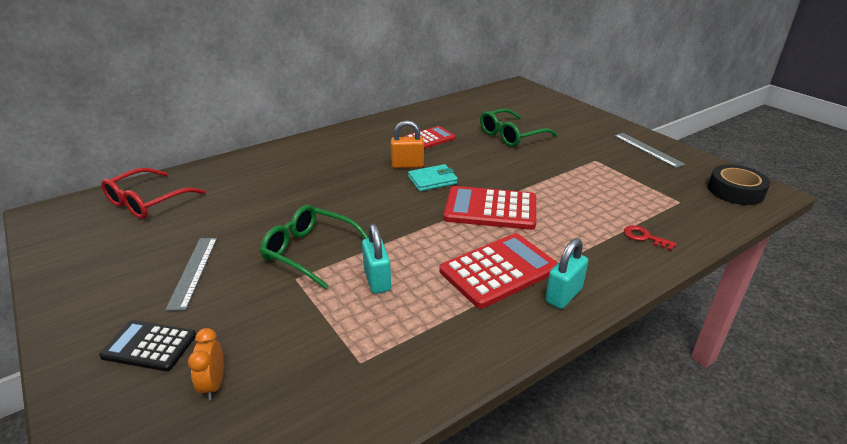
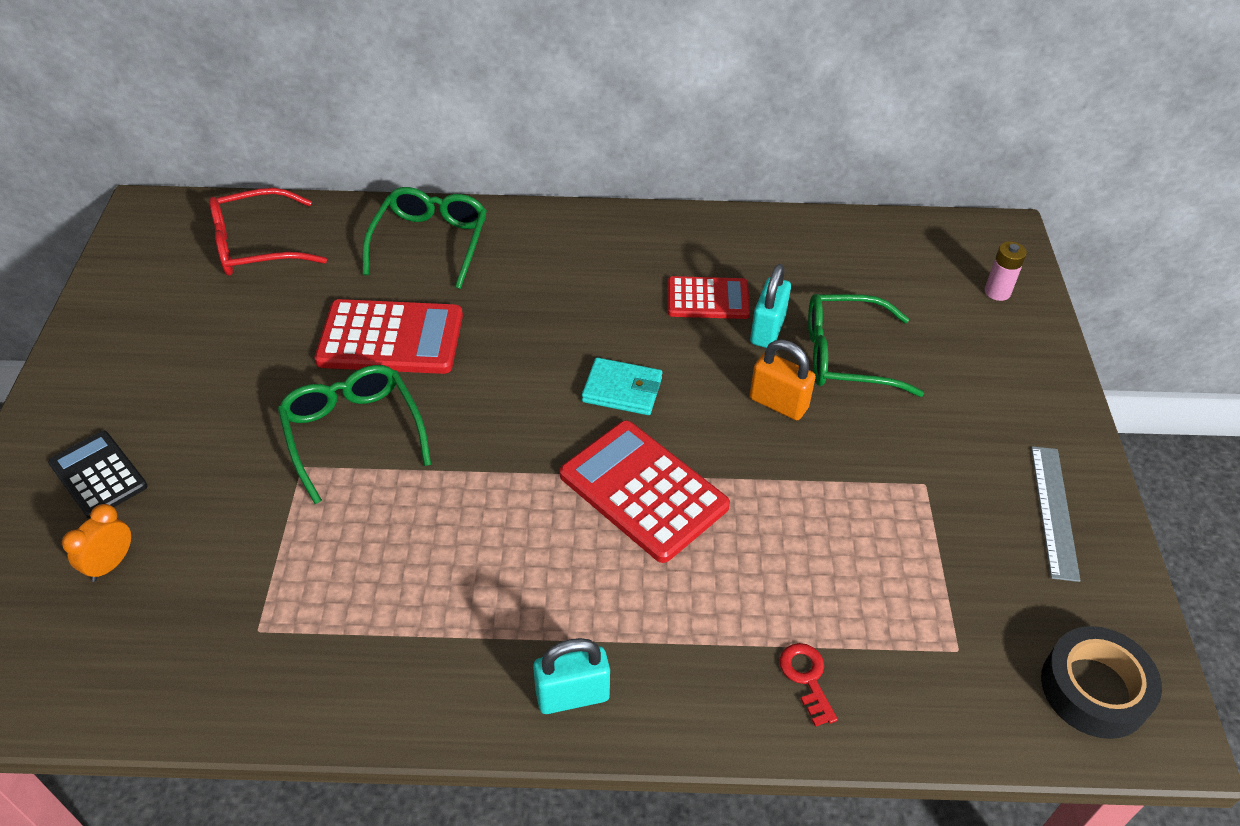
camera: 35 degrees right, 15 degrees up
grey ruler [165,238,217,311] -> none
turquoise padlock [362,224,391,294] -> turquoise padlock moved to [750,264,791,348]
orange padlock [391,120,424,168] -> orange padlock moved to [750,340,816,420]
red calculator [440,233,558,309] -> red calculator moved to [315,299,463,374]
none -> green glasses [362,187,487,289]
none -> pink battery [985,241,1027,301]

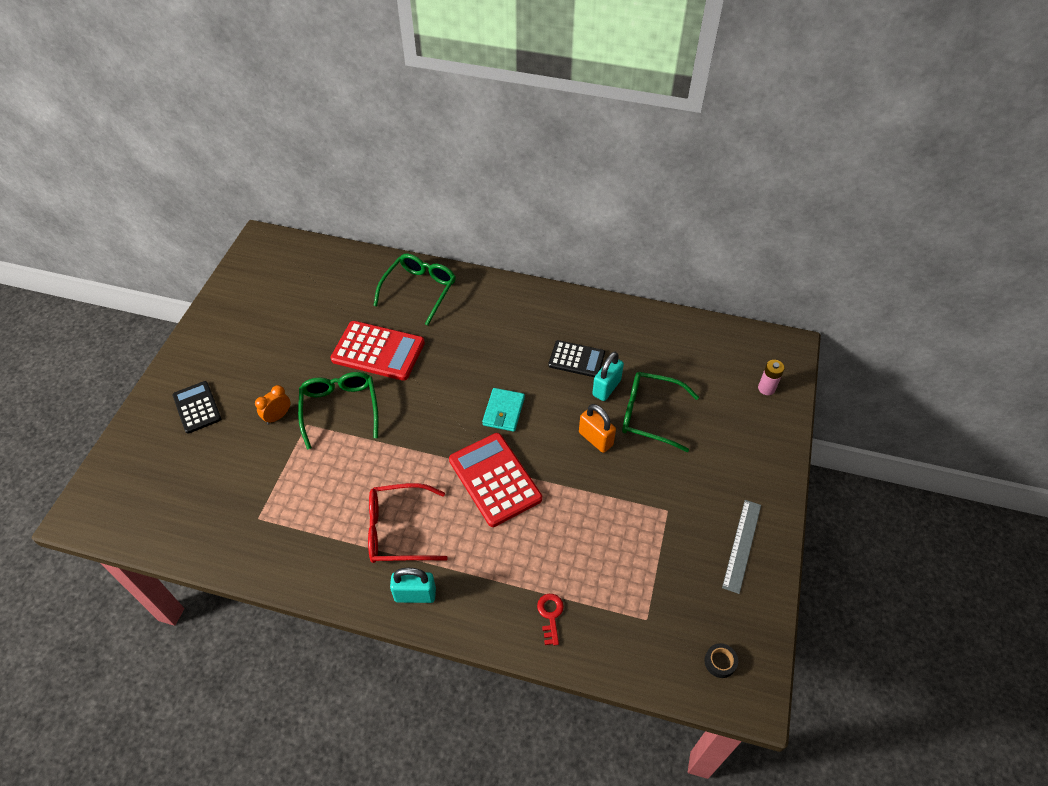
camera: 15 degrees right, 5 degrees up
orange clock [62,504,131,582] -> orange clock moved to [255,385,290,425]
red glasses [209,188,327,276] -> red glasses moved to [368,483,448,563]
turquoise wallet [582,357,662,415] -> turquoise wallet turned 75 degrees clockwise [482,388,525,432]
red calculator [668,276,750,319] -> black calculator [548,340,605,377]
black tape [1041,626,1162,739] -> black tape [705,643,738,678], size x0.49

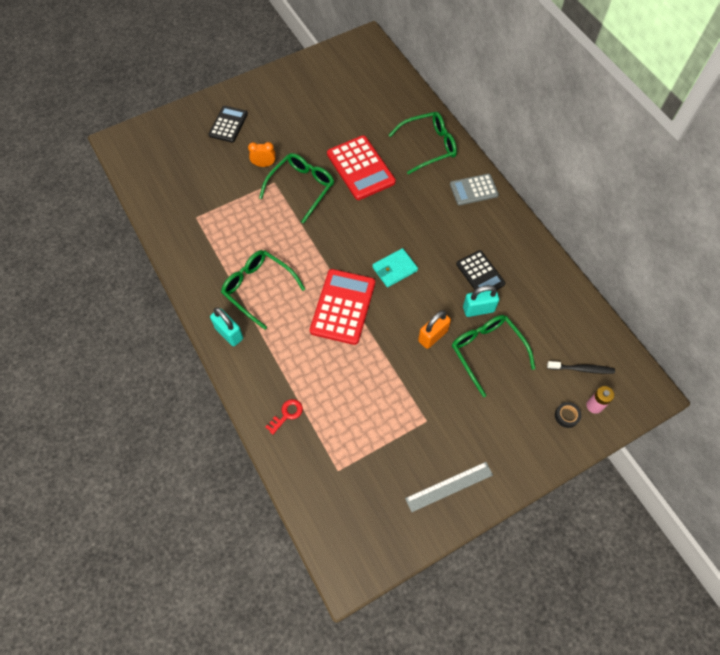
camera: 45 degrees right, 10 degrees up
red glasses [368,483,448,563] -> green glasses [221,250,305,330]
orange padlock [579,404,616,453] -> orange padlock turned 45 degrees clockwise [418,310,451,349]
black tape [705,643,738,678] -> black tape moved to [555,402,581,428]
none -> grey calculator [450,174,499,205]
none -> black toothbrush [547,361,615,374]

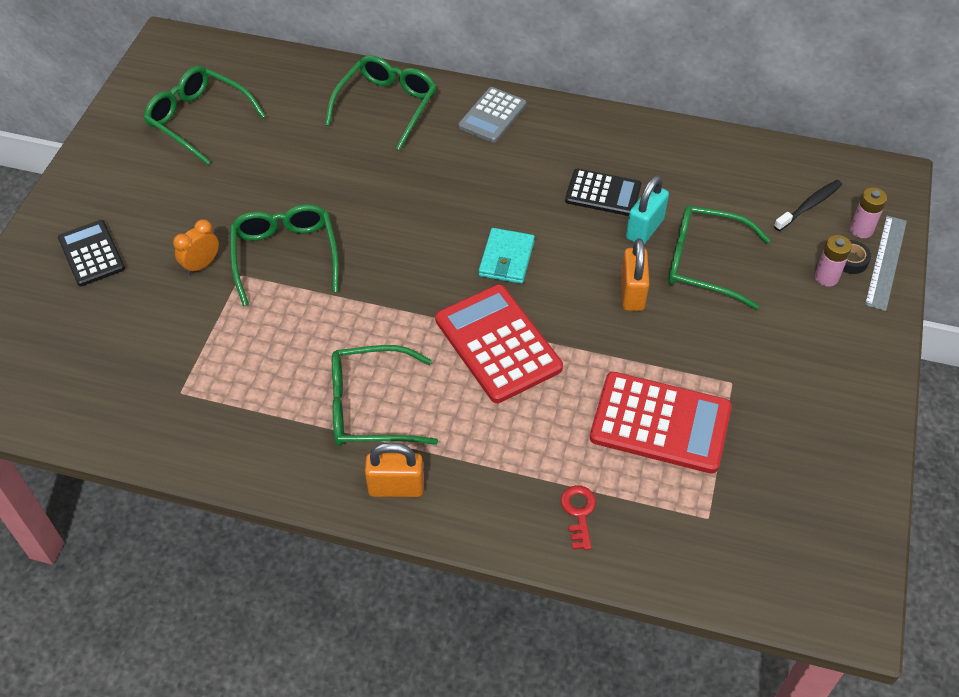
camera: 45 degrees left, 10 degrees down
turquoise padlock [210,307,243,346] -> orange padlock [365,442,424,497]
red calculator [327,135,396,200] -> red calculator moved to [590,372,732,474]
grey ruler [405,462,493,512] -> grey ruler moved to [865,216,907,311]
none -> green glasses [144,66,266,165]
none -> pink battery [815,235,852,287]

